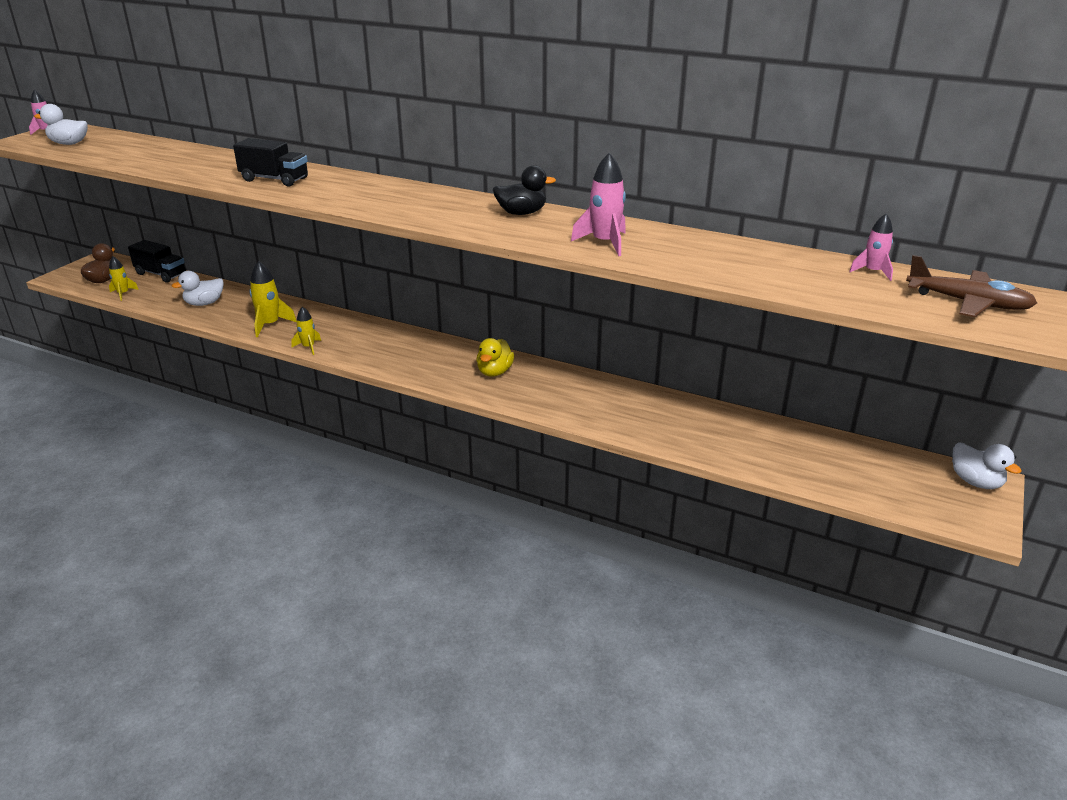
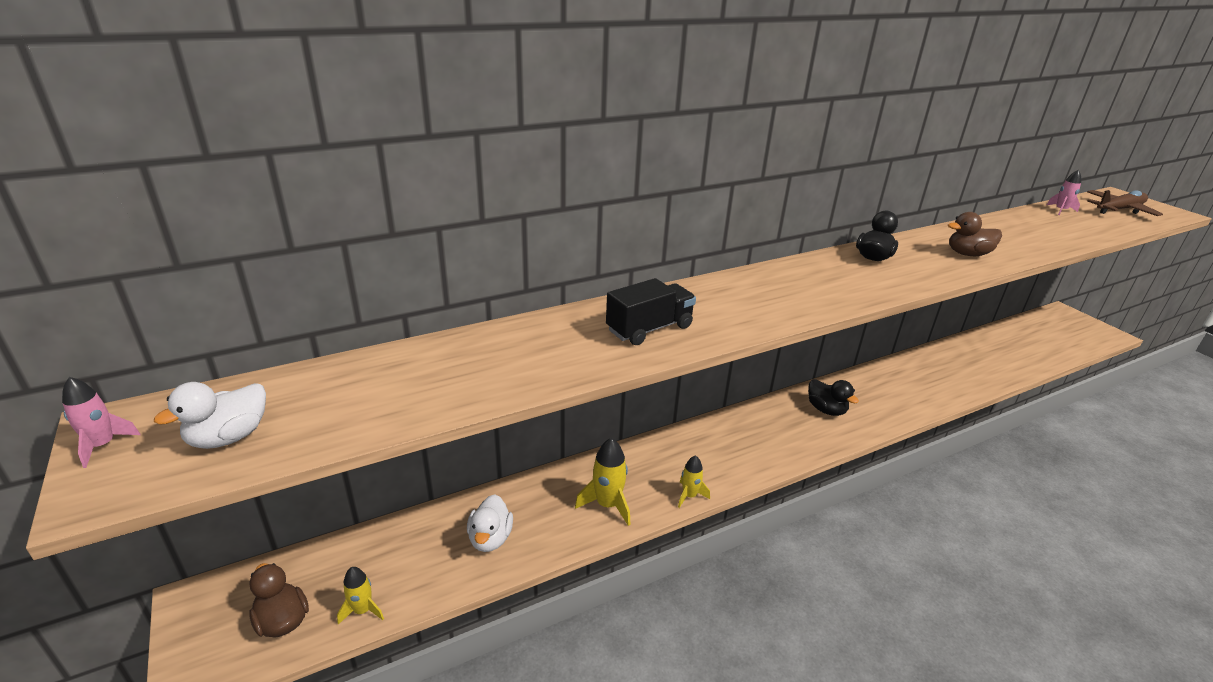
camera: 55 degrees left, 0 degrees up
black truck [128,240,186,283] -> none
yellow duck [476,338,514,377] -> black duck [808,379,859,416]
pink rocket [571,153,626,256] -> brown duck [948,212,1002,256]
white duck [952,443,1022,489] -> none

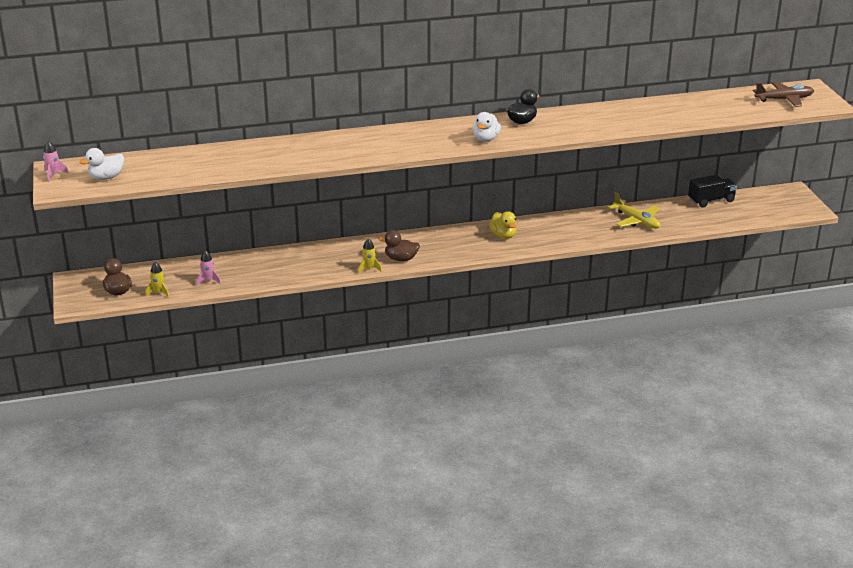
camera: 15 degrees right, 0 degrees up
white duck [467,494,513,552] -> white duck moved to [473,112,501,142]
yellow rocket [575,438,630,526] -> none
black truck [606,278,696,345] -> black truck moved to [688,175,737,208]
black duck [808,379,859,416] -> yellow duck [489,211,517,239]
brown duck [948,212,1002,256] -> brown duck moved to [379,230,420,261]
pink rocket [1047,170,1081,215] -> pink rocket moved to [196,250,221,286]
none -> yellow plane [608,192,660,229]

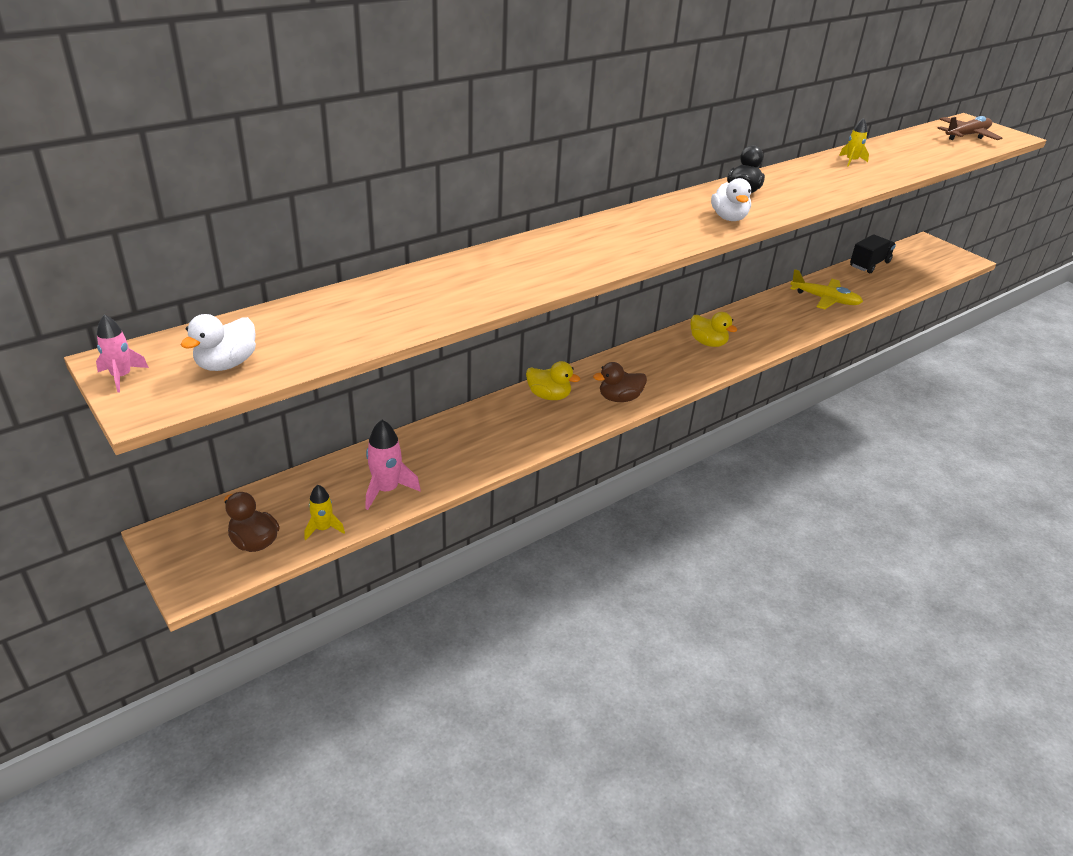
camera: 25 degrees left, 5 degrees up
pink rocket [196,250,221,286] -> pink rocket [365,420,421,510], size x1.59
yellow rocket [358,238,382,274] -> yellow rocket moved to [839,118,869,167]
none -> yellow duck [526,361,580,400]

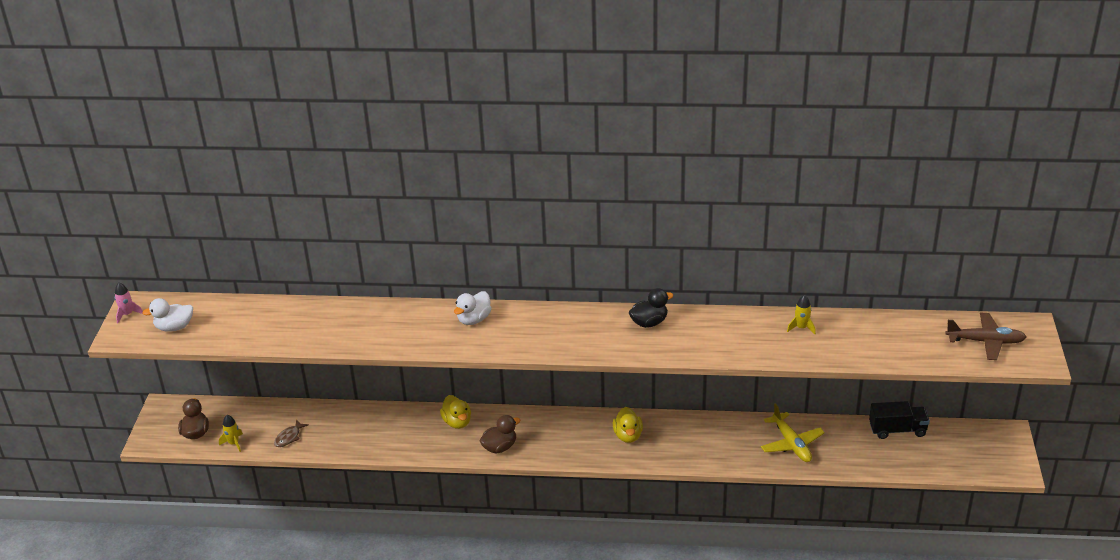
camera: 45 degrees right, 0 degrees up
pink rocket [365,420,421,510] -> brown fish [274,419,309,447]
brown duck [593,362,647,402] -> brown duck turned 120 degrees clockwise [479,415,521,454]
white duck [711,178,751,221] -> white duck moved to [454,291,492,325]

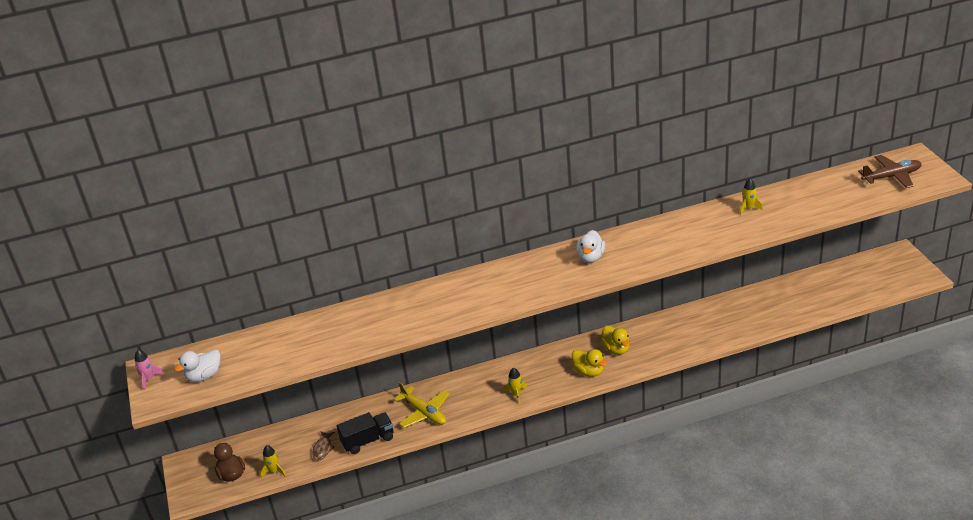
camera: 20 degrees left, 0 degrees up
yellow duck [440,395,471,429] -> yellow duck moved to [572,349,607,377]
white duck [454,291,492,325] -> white duck moved to [576,230,605,263]
brown duck [479,415,521,454] -> yellow rocket [503,368,527,404]
black duck [629,288,673,328] -> none
yellow plane [761,403,825,462] -> yellow plane moved to [393,382,449,428]
black truck [869,401,930,439] -> black truck moved to [337,412,393,454]

